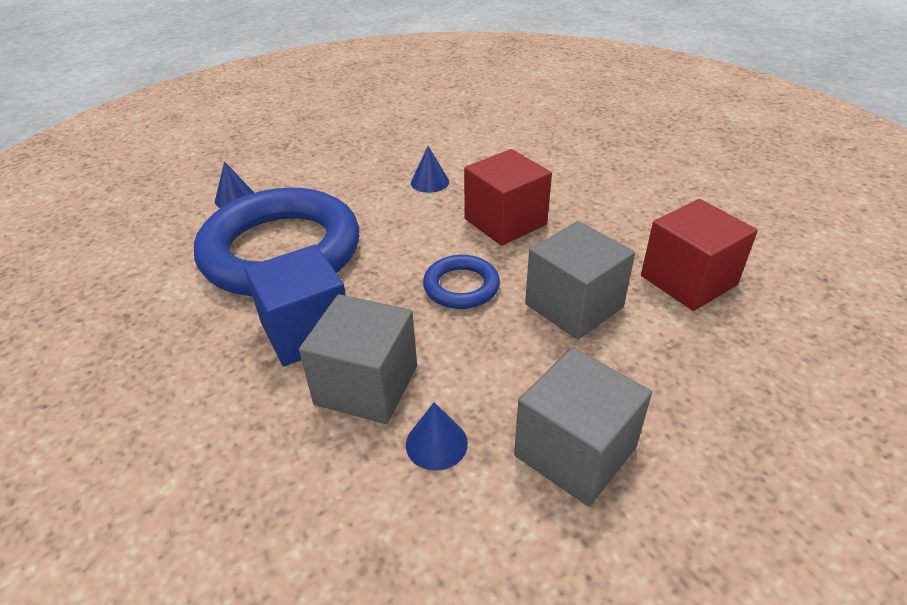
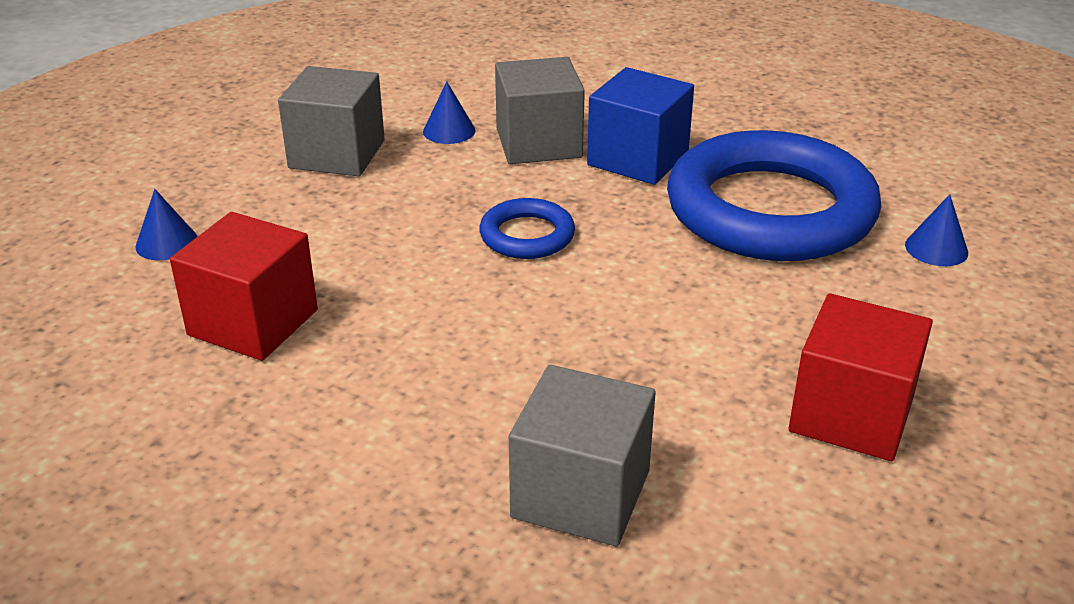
camera: 150 degrees right, 5 degrees down
blue cone [411,146,449,193] -> blue cone moved to [136,189,198,260]
red cube [464,149,552,246] -> red cube moved to [789,293,933,461]
grey cube [525,221,635,340] -> grey cube moved to [509,365,656,547]

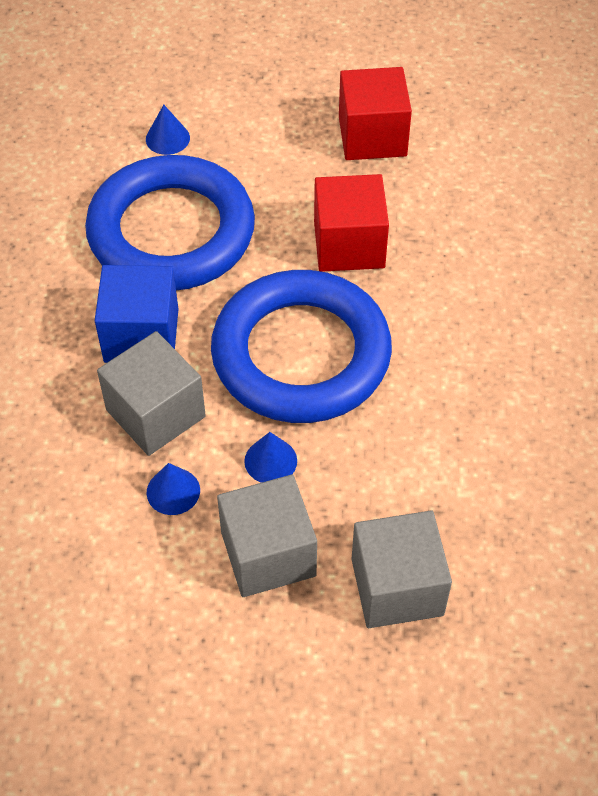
camera: 120 degrees left, 20 degrees up
blue cone [136,189,198,260] -> blue cone moved to [244,432,297,483]
red cube [170,212,318,361] -> red cube moved to [314,174,389,272]
blue ring [479,198,575,259] -> blue ring [211,270,392,423], size x2.26
grey cube [509,365,656,547] -> grey cube moved to [352,511,452,628]

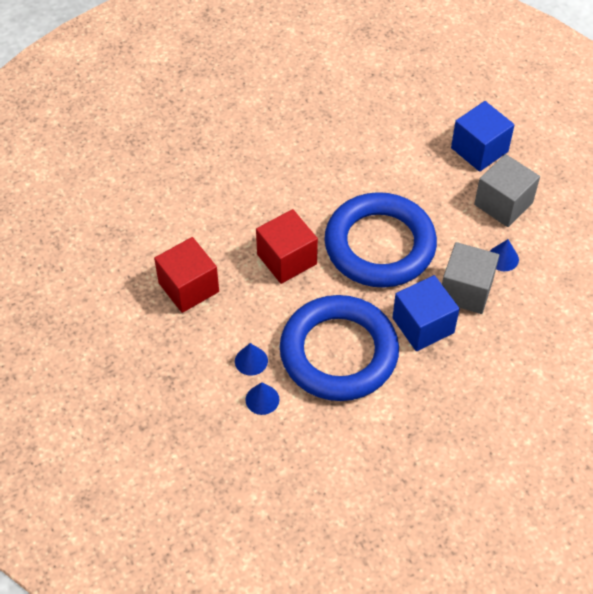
camera: 120 degrees left, 0 degrees up
blue cone [244,432,297,483] -> blue cone moved to [235,343,268,376]
grey cube [352,511,452,628] -> blue cube [451,101,515,172]

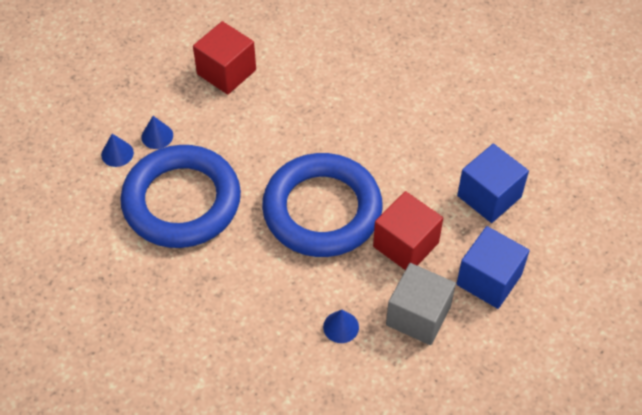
camera: 75 degrees right, 0 degrees up
red cube [256,209,318,284] -> red cube moved to [373,191,443,270]
blue cube [392,275,460,351] -> blue cube moved to [457,144,529,223]
grey cube [442,242,499,314] -> none

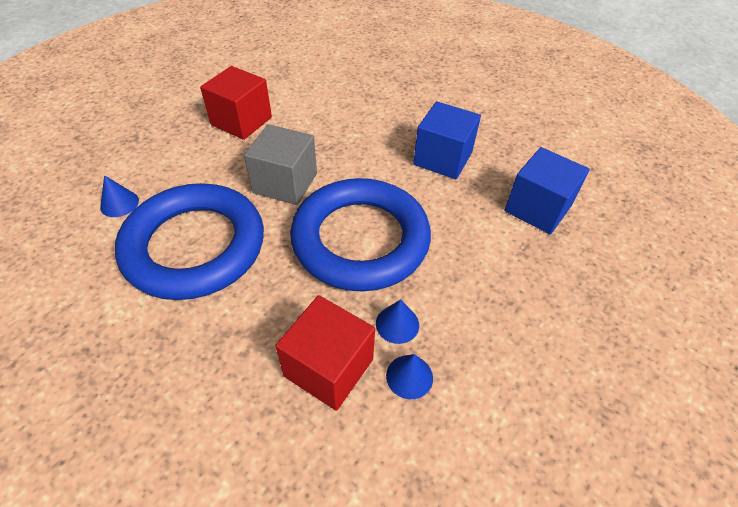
camera: 10 degrees left, 5 degrees down
blue cone [141,116,173,149] -> blue cone moved to [376,299,419,344]
red cube [373,191,443,270] -> red cube moved to [275,295,375,411]
grey cube [386,263,456,345] -> grey cube moved to [244,124,317,205]
blue cube [456,226,530,309] -> blue cube moved to [413,101,481,179]

